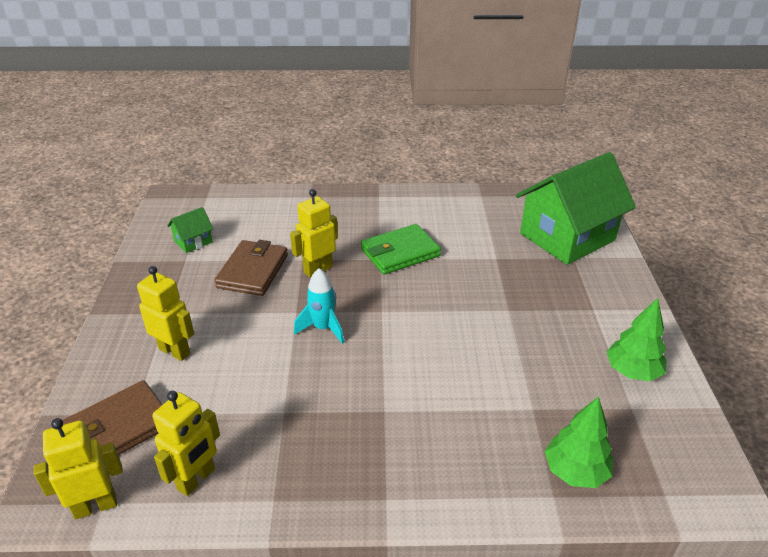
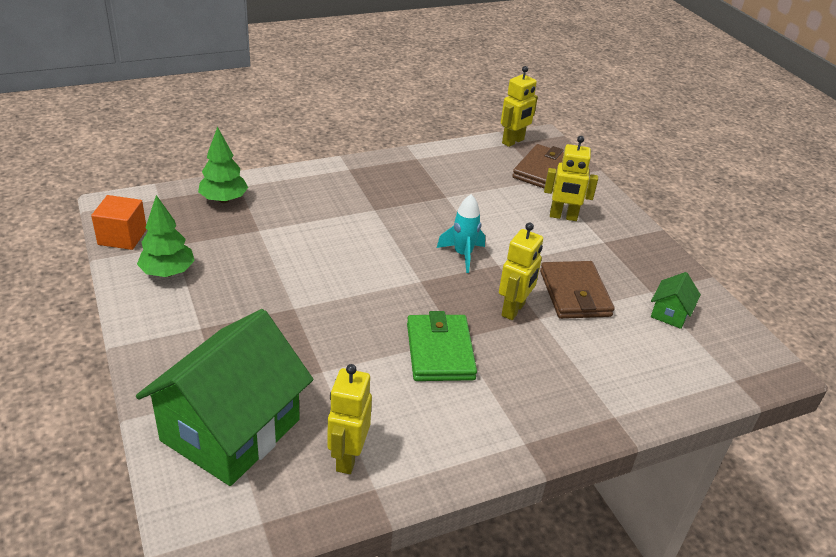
camera: 155 degrees right, 0 degrees up
yellow robot [153,391,220,496] -> yellow robot moved to [328,364,372,474]
green wallet [361,224,441,275] -> green wallet turned 45 degrees counterclockwise [407,311,477,381]
none -> orange cube [91,195,147,250]

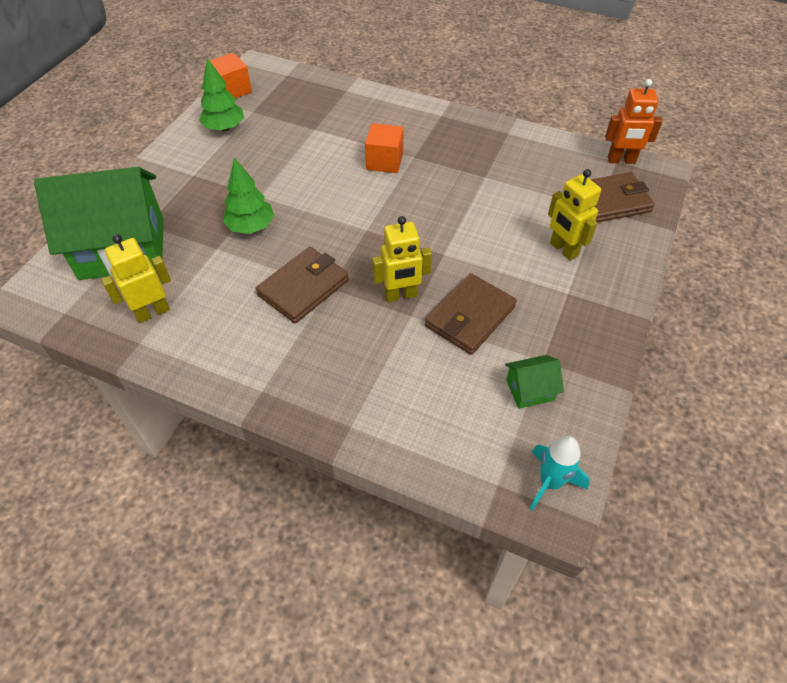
camera: 50 degrees right, 15 degrees up
green tree [198,127,248,203] -> green tree moved to [223,158,274,234]
green wallet [407,311,477,381] -> brown wallet [256,247,349,323]
turquoise rocket [437,194,485,273] -> turquoise rocket moved to [529,436,590,510]
yellow robot [501,66,538,147] -> orange robot [605,79,663,164]
none -> orange cube [365,123,404,173]

